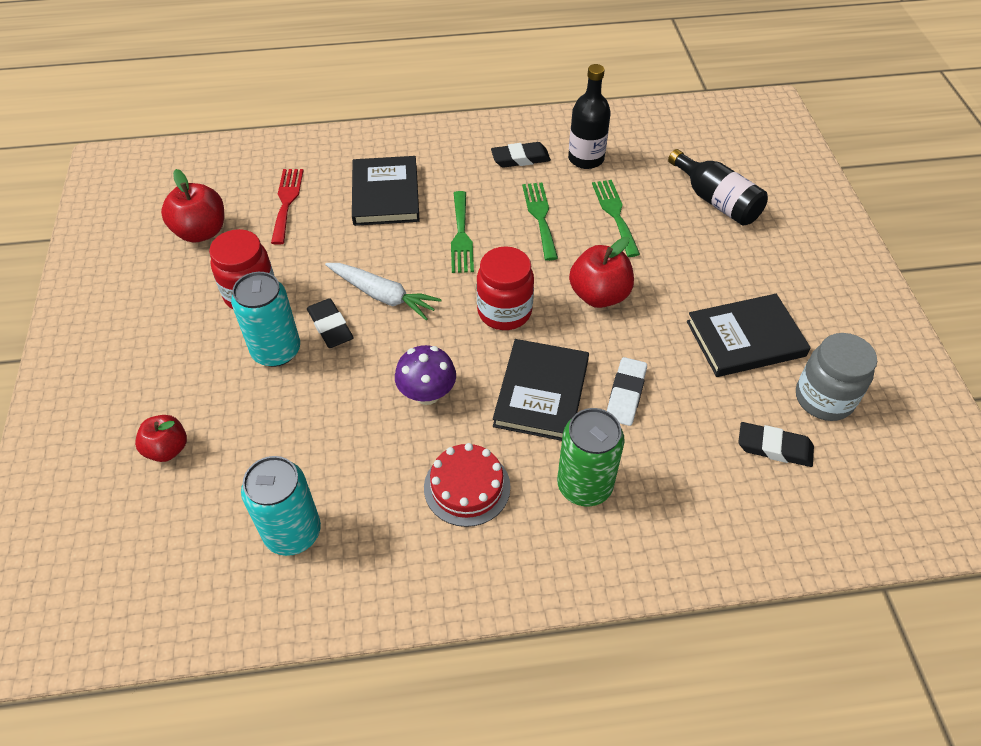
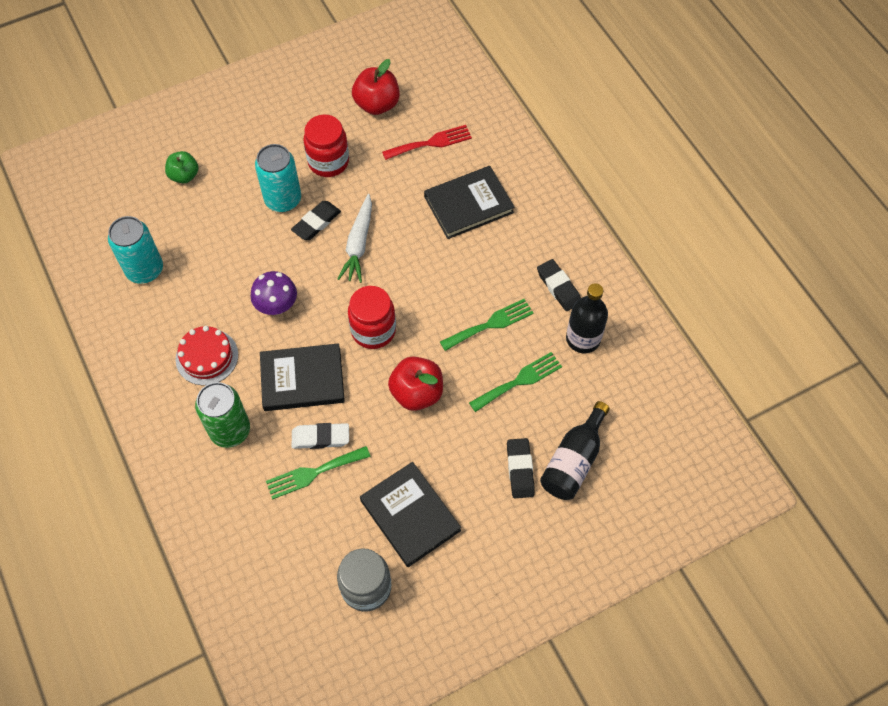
camera: 70 degrees right, 10 degrees up
red apple [135,415,187,462] -> green apple [165,151,199,184]
green fork [451,191,474,273] -> green fork moved to [266,446,371,500]
black eraser [738,422,814,467] -> black eraser moved to [507,438,535,498]

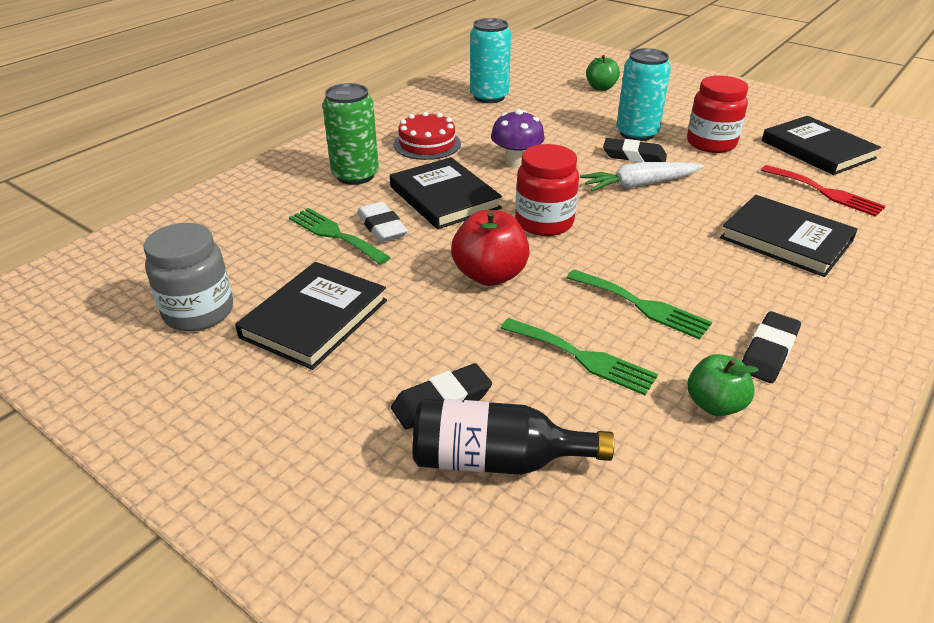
camera: 65 degrees right, 25 degrees down
red apple [352,59,400,115] -> black book [762,116,881,175]
black bottle [566,283,608,353] -> green apple [688,354,759,416]

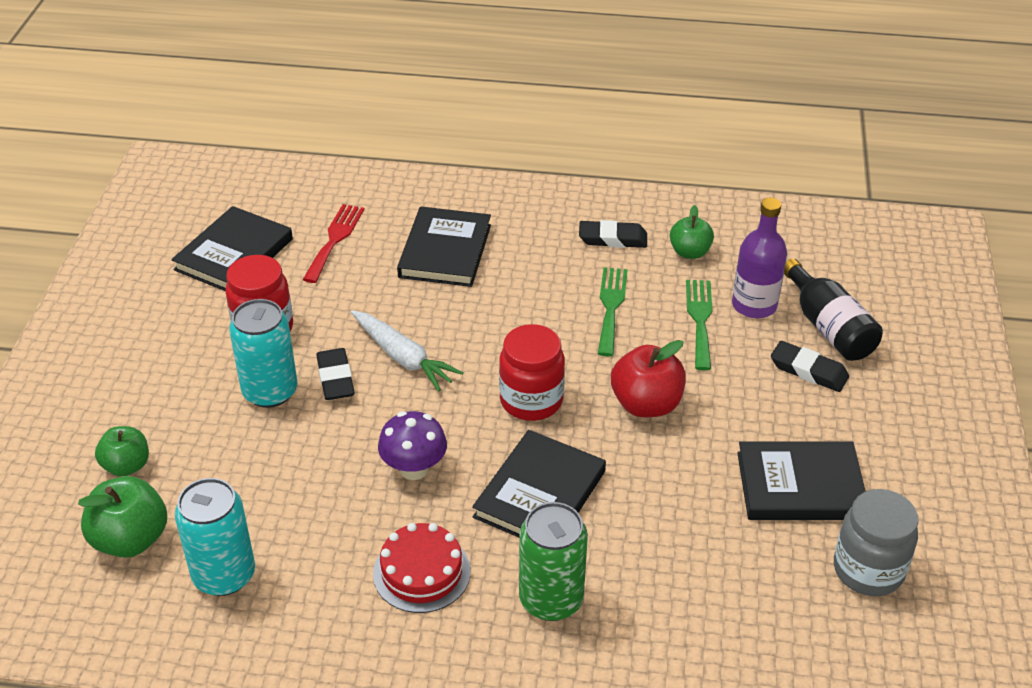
camera: 120 degrees left, 5 degrees up
green fork [289,208,391,265] -> none
white eraser [357,202,408,242] -> none
none -> green apple [78,476,167,558]
none -> purple bottle [732,198,787,319]

